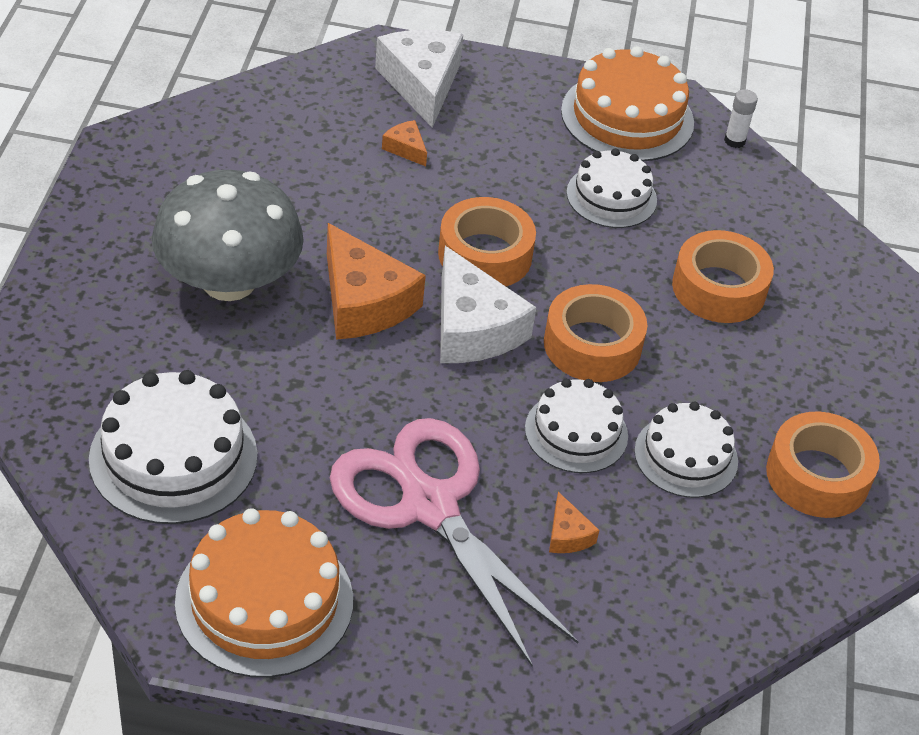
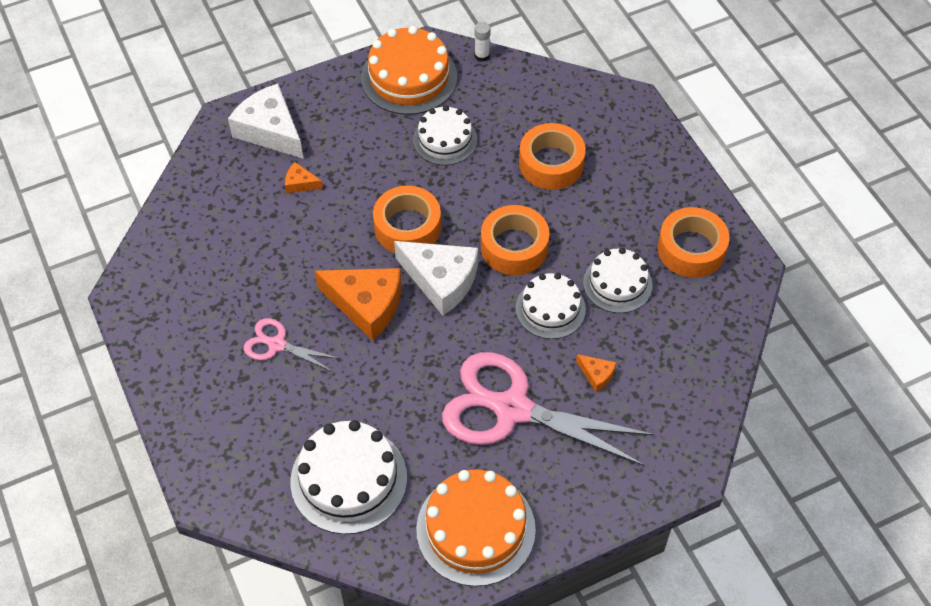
camera: 30 degrees left, 10 degrees up
grey mushroom [152,170,304,301] -> pink scissors [244,318,341,372]

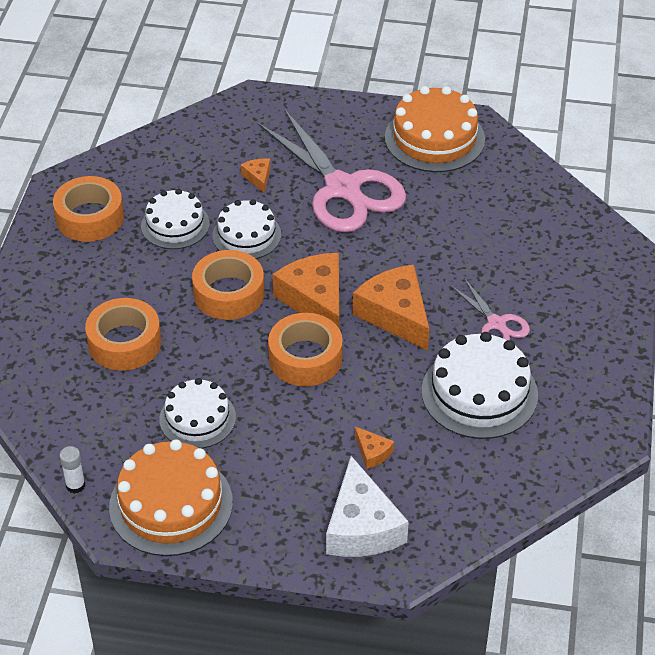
camera: 145 degrees left, 10 degrees down
white cake [290,420,407,534] -> white cake moved to [421,332,538,439]
white cheese [394,241,478,316] -> orange cheese [273,253,339,328]

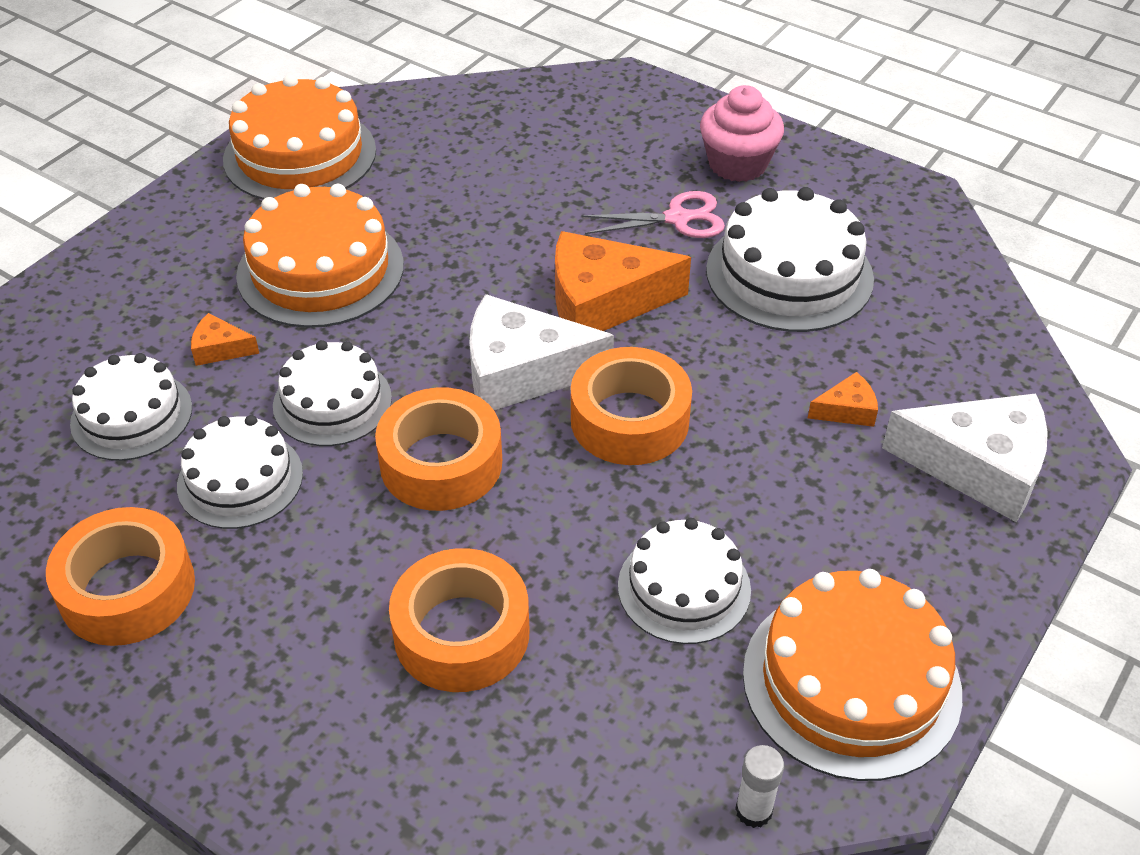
camera: 65 degrees left, 0 degrees up
pink scissors [258,109,406,233] -> orange cake [236,184,404,328]
orange cheese [273,253,339,328] -> white cheese [469,294,614,410]
none -> white cake [70,353,192,461]
none -> pink cupcake [700,85,784,182]

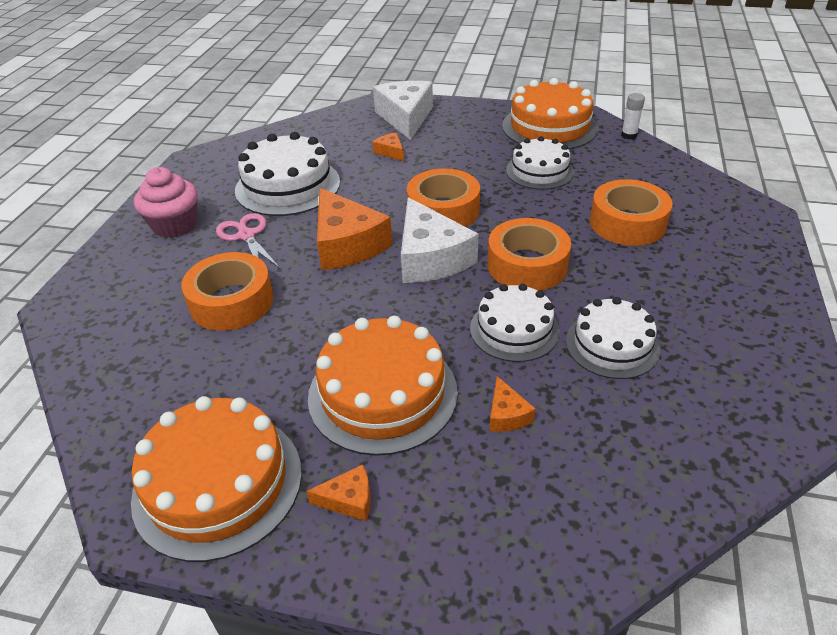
camera: 110 degrees left, 5 degrees down
orange tape [46,507,195,646] -> orange tape moved to [181,252,274,331]
white cake [70,353,192,461] -> none
none -> orange cheese [306,465,371,521]

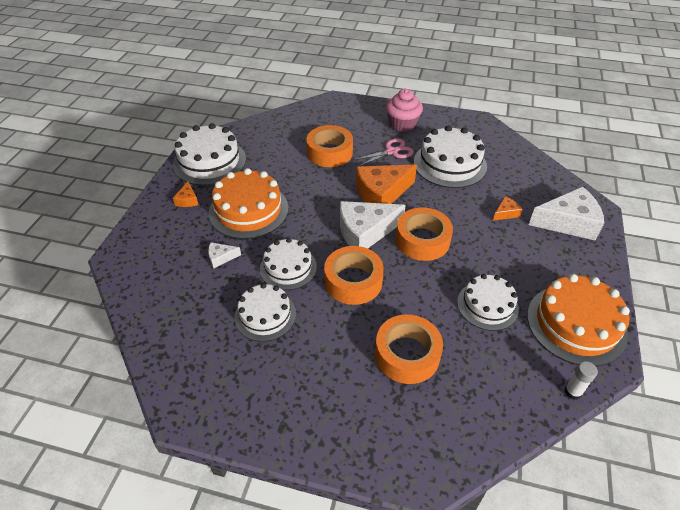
camera: 90 degrees right, 5 degrees up
orange cake [131,396,302,562] -> white cake [173,123,246,186]
orange cheese [489,376,536,432] -> white cheese [208,242,241,268]

